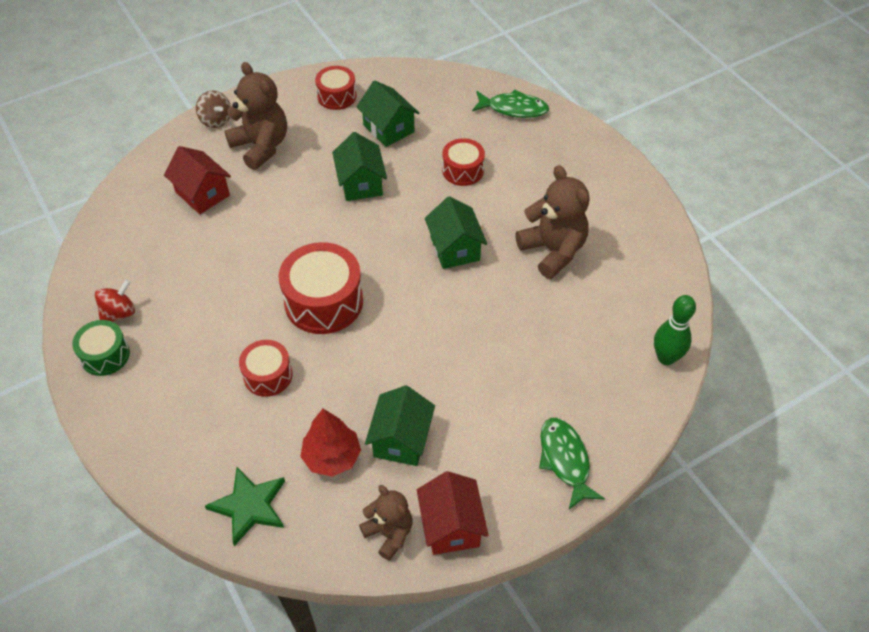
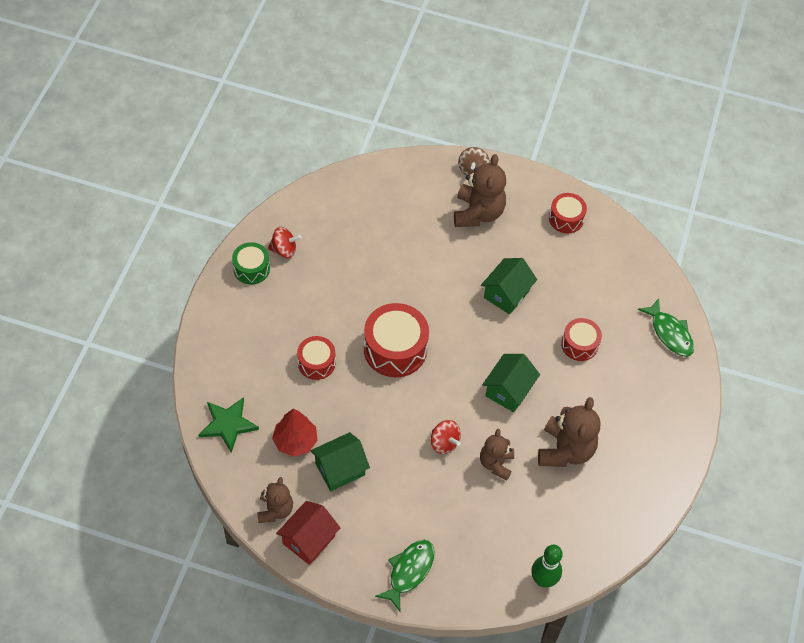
camera: 45 degrees right, 5 degrees up
red house [164,146,231,214] -> none
green house [357,80,419,147] -> none
none -> red spinning top [431,420,461,454]
none -> brown teddy bear [480,429,514,480]

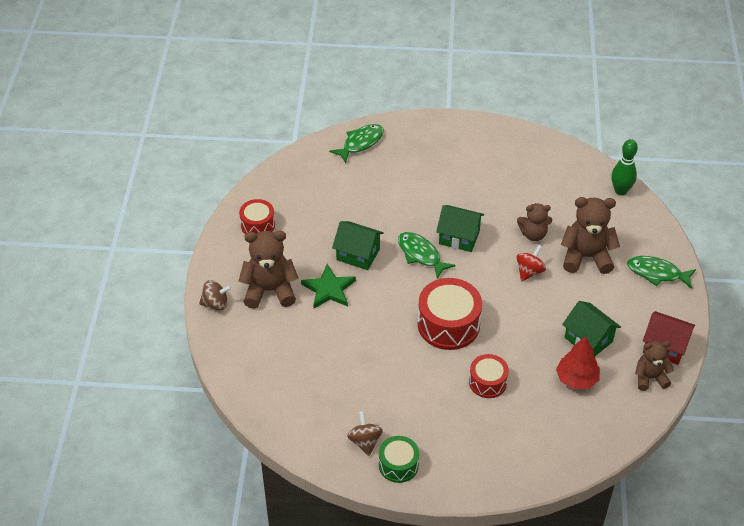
camera: 100 degrees left, 10 degrees down
green star [199,397,259,453] -> green star moved to [301,264,356,308]
red spinning top [268,227,302,258] -> brown spinning top [347,411,383,456]
brown teddy bear [538,397,600,467] -> brown teddy bear moved to [561,197,620,274]
red drum [561,318,602,361] -> none
none -> green fish [398,232,456,279]

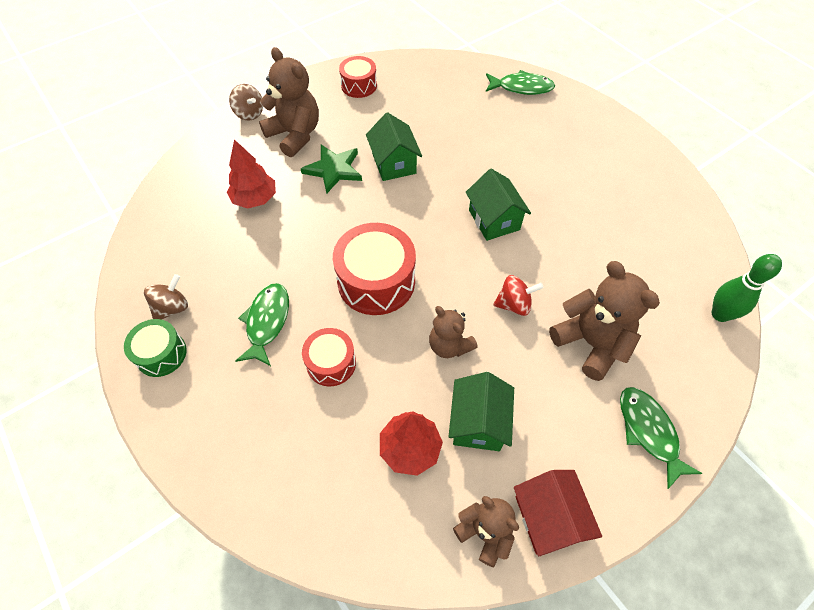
camera: 50 degrees right, 10 degrees up
green fish [398,232,456,279] -> green fish moved to [235,283,289,366]
brown teddy bear [517,203,552,241] -> brown teddy bear moved to [429,306,478,358]
none -> red tree [227,139,276,209]

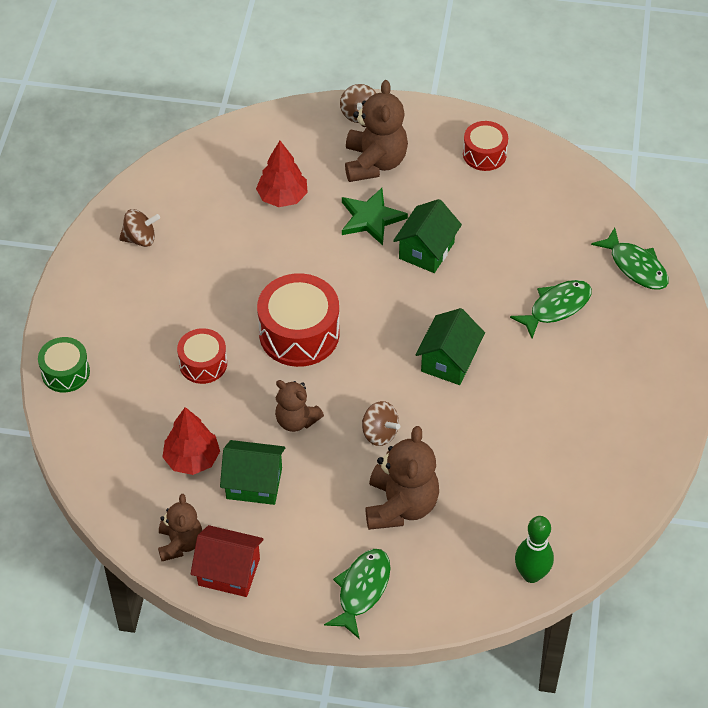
camera: 45 degrees right, 5 degrees down
green drum [124,319,187,377] -> green drum moved to [38,337,90,393]
green fish [235,283,289,366] -> green fish moved to [510,280,592,338]
brown teddy bear [429,306,478,358] -> brown teddy bear turned 60 degrees counterclockwise [275,380,324,432]
green house [448,372,514,451] -> green house turned 45 degrees clockwise [220,440,285,505]
red spinning top [493,275,544,316] -> brown spinning top [362,401,400,446]
red house [514,470,602,556] -> red house turned 75 degrees clockwise [191,525,264,597]

